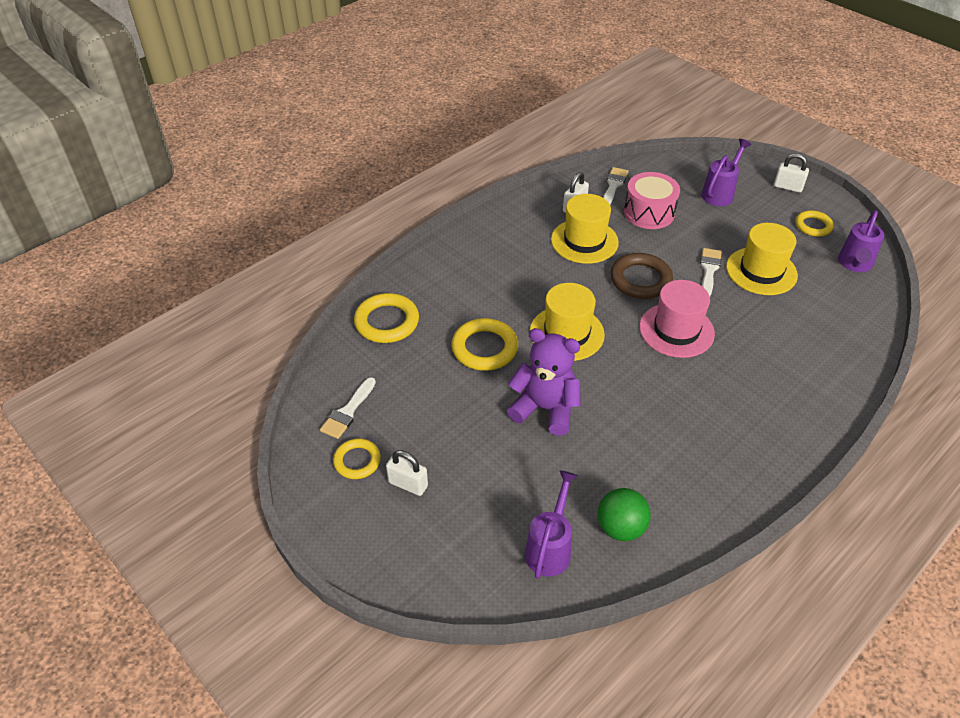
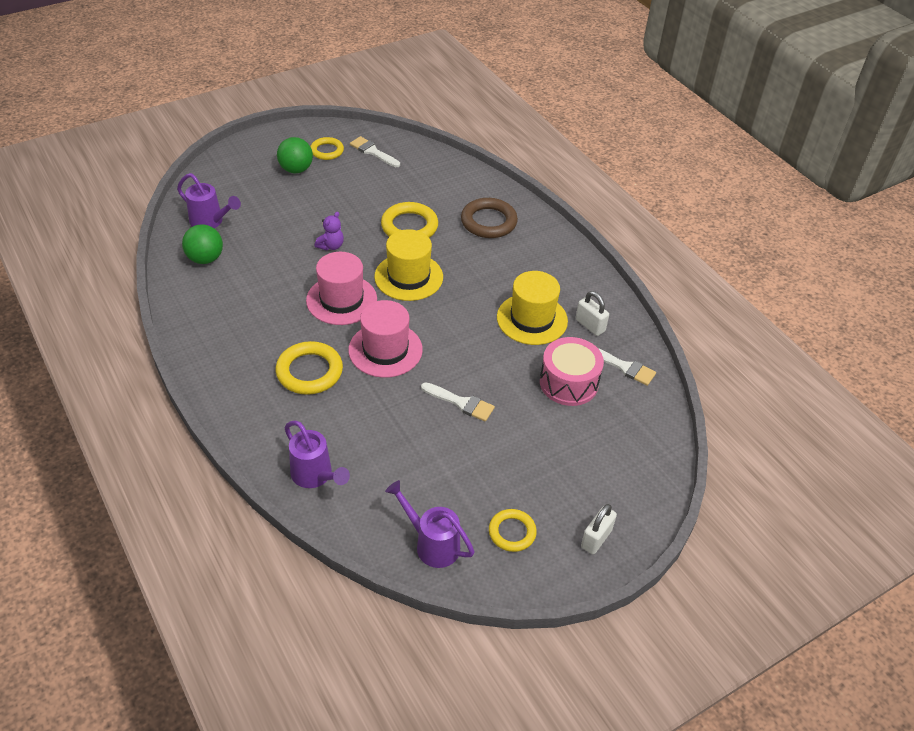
camera: 100 degrees right, 0 degrees up
yellow ring [354,293,419,343] -> yellow ring moved to [276,341,343,395]
white padlock [386,450,428,496] -> green ball [277,137,313,173]
purple teddy bear [507,328,581,436] -> purple teddy bear [315,212,344,250], size x0.50
brown ring [611,253,673,299] -> brown ring moved to [461,198,518,238]
purple watering can [701,139,751,206] -> purple watering can moved to [285,421,350,488]
yellow hat [726,223,798,295] -> none
none -> pink hat [306,252,377,325]

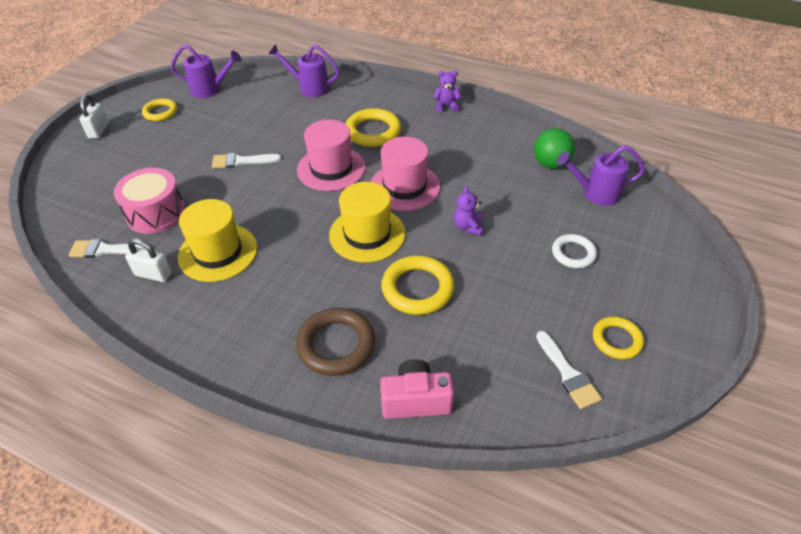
camera: 150 degrees right, 0 degrees up
green ball [277,137,313,173] -> none
white brush [350,136,400,167] -> white brush turned 60 degrees clockwise [536,331,602,409]
none -> pink camera [380,359,454,419]
none -> purple teddy bear [434,71,462,112]
none -> white ring [552,234,597,268]

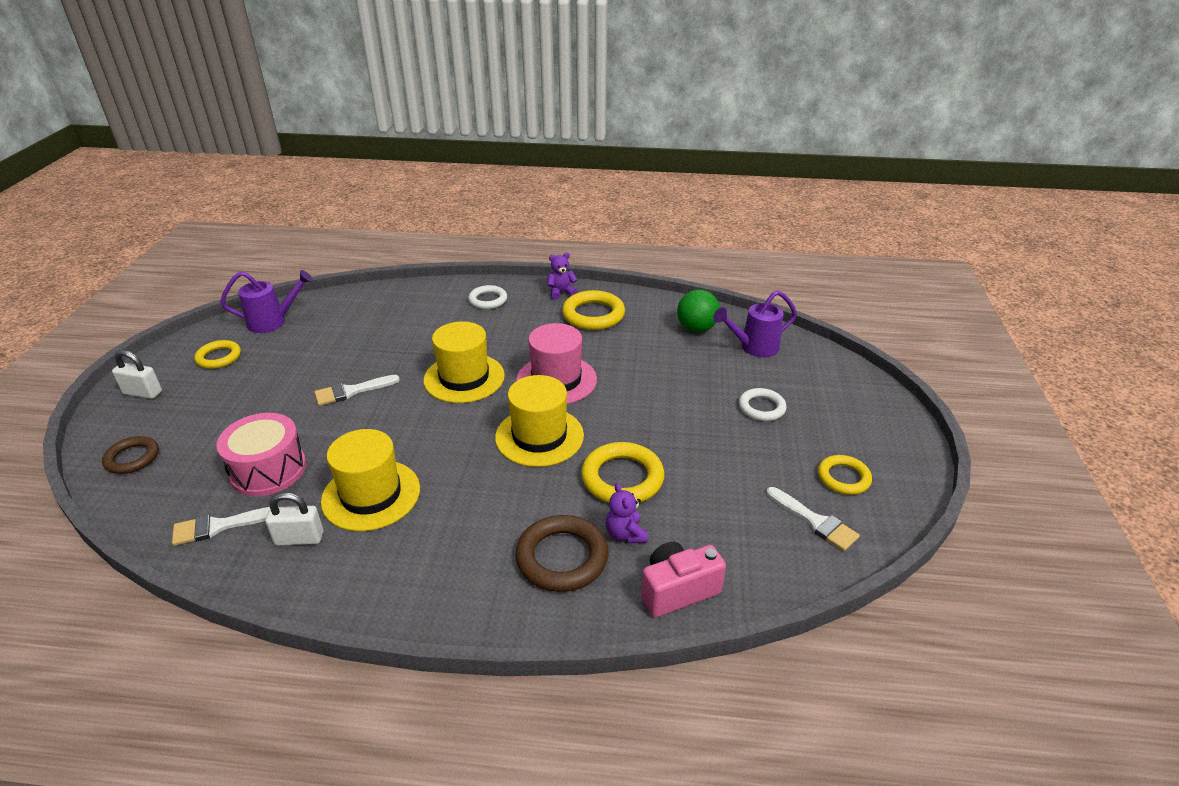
camera: 20 degrees left, 10 degrees down
white padlock [79,94,109,139] -> white padlock turned 60 degrees counterclockwise [112,350,162,399]
purple watering can [268,44,339,97] -> none
pink hat [297,120,366,191] -> yellow hat [423,321,505,403]
yellow ring [345,108,401,147] -> yellow ring moved to [562,290,625,330]
purple teddy bear [454,186,483,236] -> purple teddy bear moved to [606,483,648,543]
none -> brown ring [102,436,159,474]
none -> white ring [468,285,507,309]

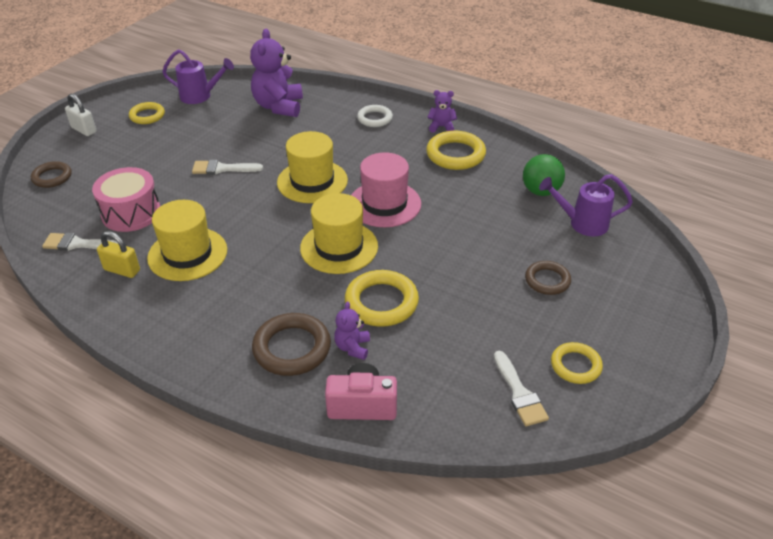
camera: 25 degrees right, 5 degrees up
white padlock [265,492,323,546] -> yellow padlock [97,231,140,278]
white ring [739,388,787,421] -> brown ring [525,261,571,295]
none -> purple teddy bear [250,29,303,117]

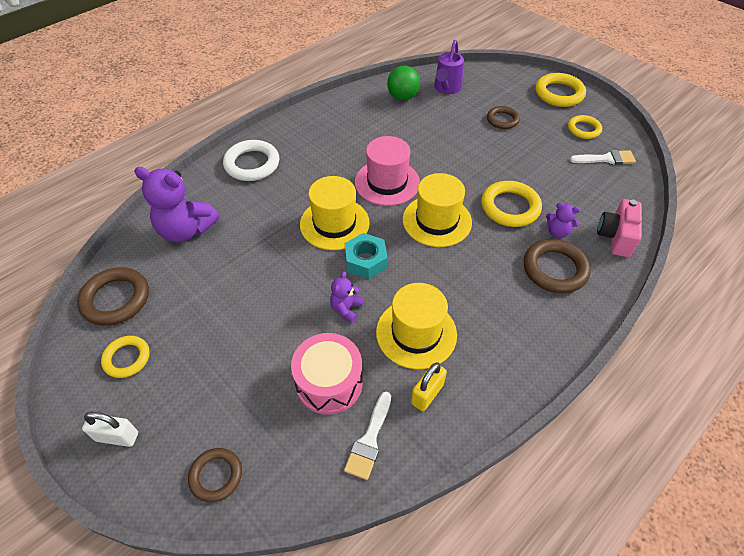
camera: 75 degrees left, 10 degrees up
white padlock [65,94,97,136] -> white padlock turned 45 degrees clockwise [82,412,138,447]
purple watering can [162,49,234,104] -> brown ring [77,267,149,326]
white brush [192,160,263,175] -> none
white ring [357,105,393,127] -> white ring [223,140,279,181], size x1.58
yellow ring [426,131,486,170] -> yellow ring moved to [535,73,586,107]
purple teddy bear [428,90,457,133] -> purple teddy bear moved to [330,272,363,323]
none -> turquoise nut [345,233,388,279]

